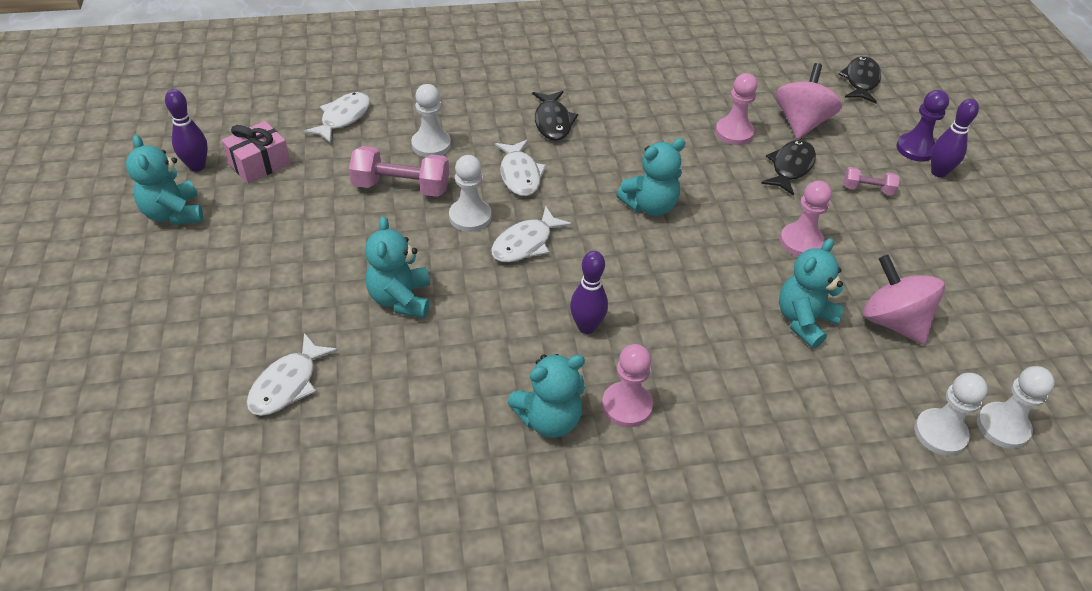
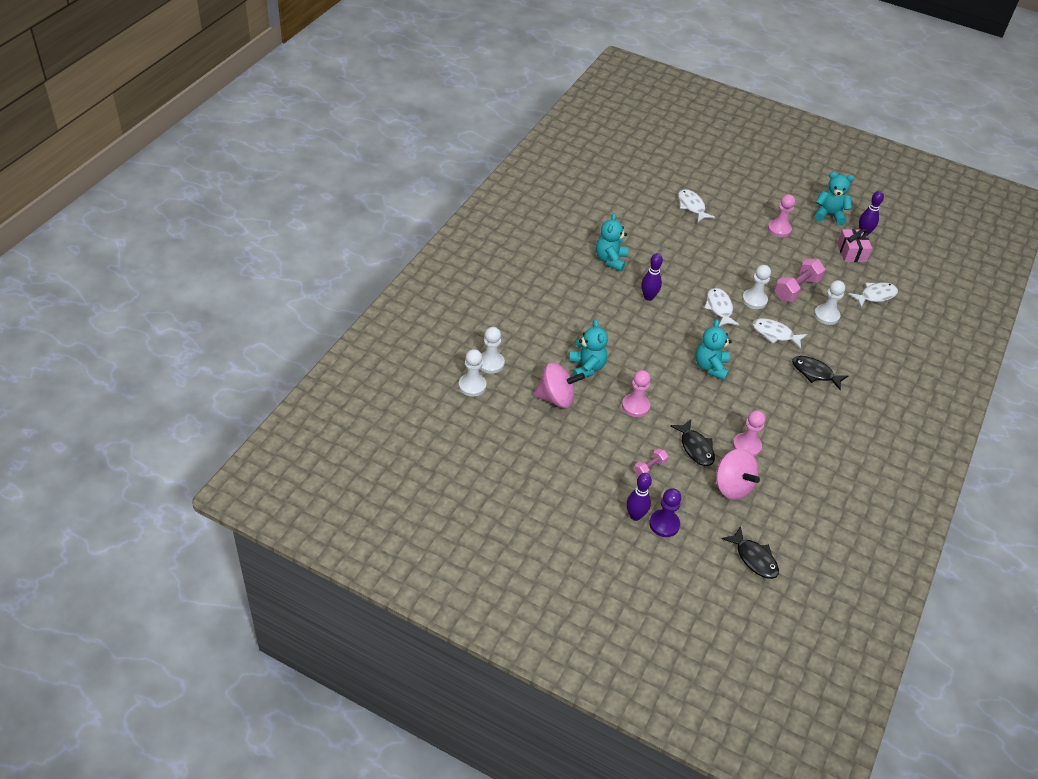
camera: 125 degrees right, 0 degrees up
white fish [303,92,370,144] -> white fish turned 90 degrees counterclockwise [848,282,898,307]
turquoise teddy bear [365,216,430,318] -> none
pink pawn [602,344,653,427] -> pink pawn moved to [768,194,795,237]

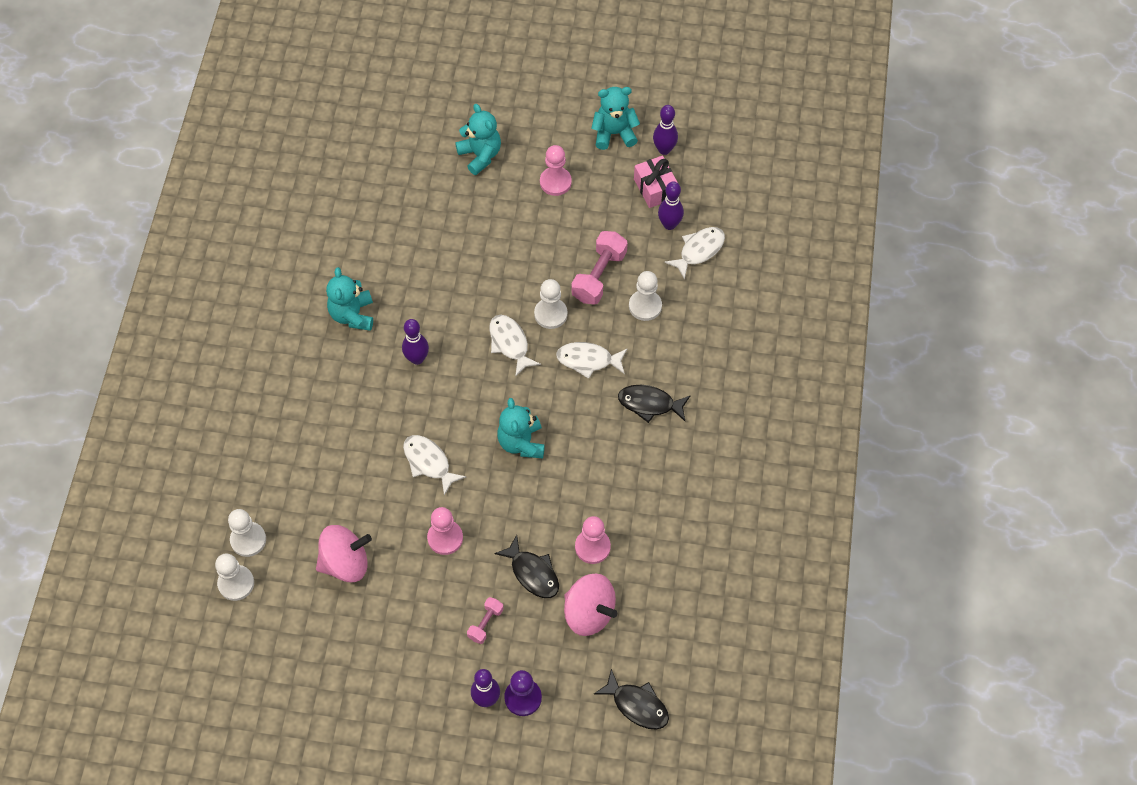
camera: 15 degrees left, 15 degrees up
turquoise teddy bear [569,319,608,378] -> turquoise teddy bear moved to [455,104,501,175]
white fish [678,189,715,222] -> white fish moved to [403,435,466,496]
none -> purple bowling pin [658,181,684,230]

